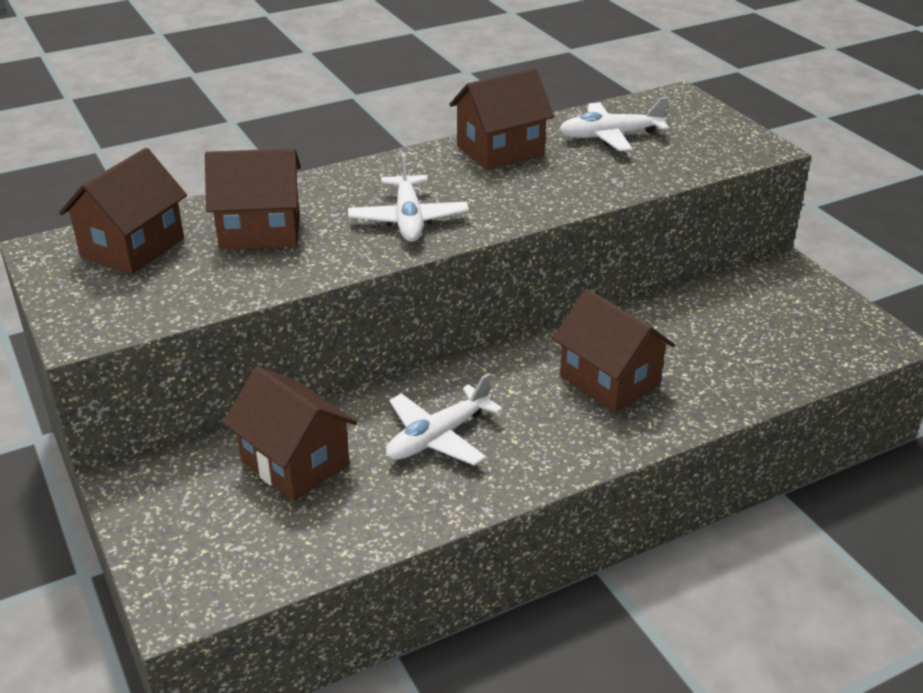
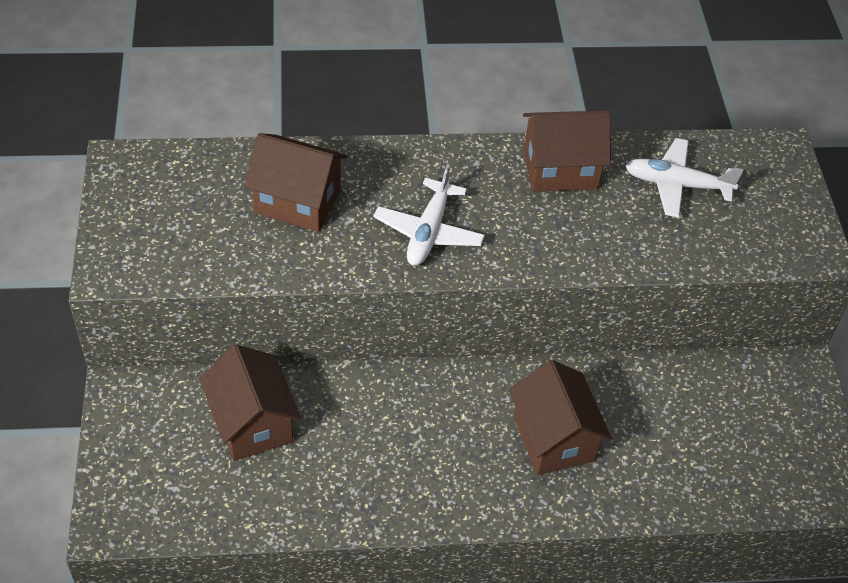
camera: 20 degrees right, 15 degrees up
brown house [59,148,187,274] -> none
white plane [386,373,503,465] -> none

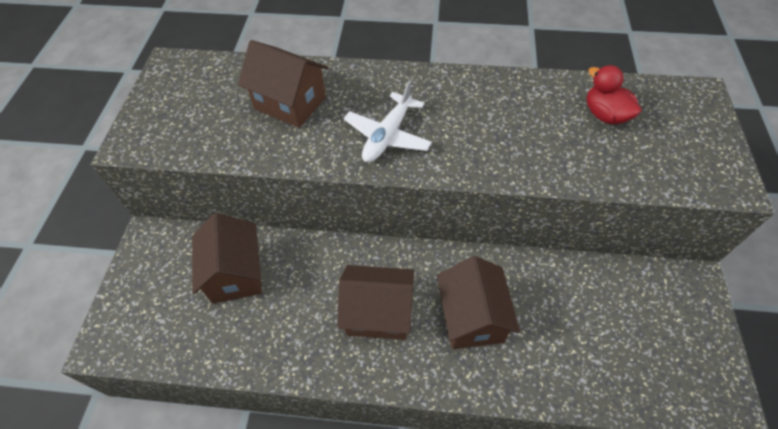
camera: 15 degrees right, 5 degrees up
brown house [523,110,611,192] -> brown house moved to [337,265,414,340]
white plane [625,138,743,218] -> red duck [586,65,642,124]

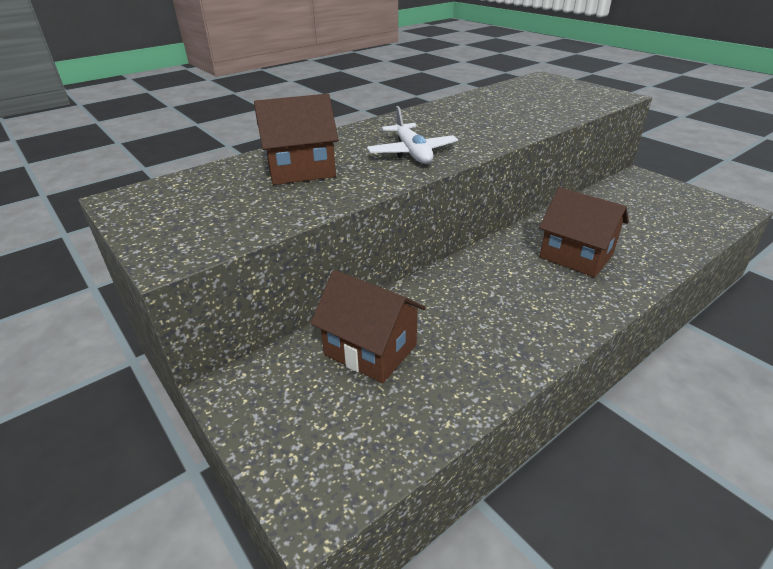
camera: 45 degrees left, 20 degrees down
brown house [337,265,414,340] -> none
red duck [586,65,642,124] -> none

